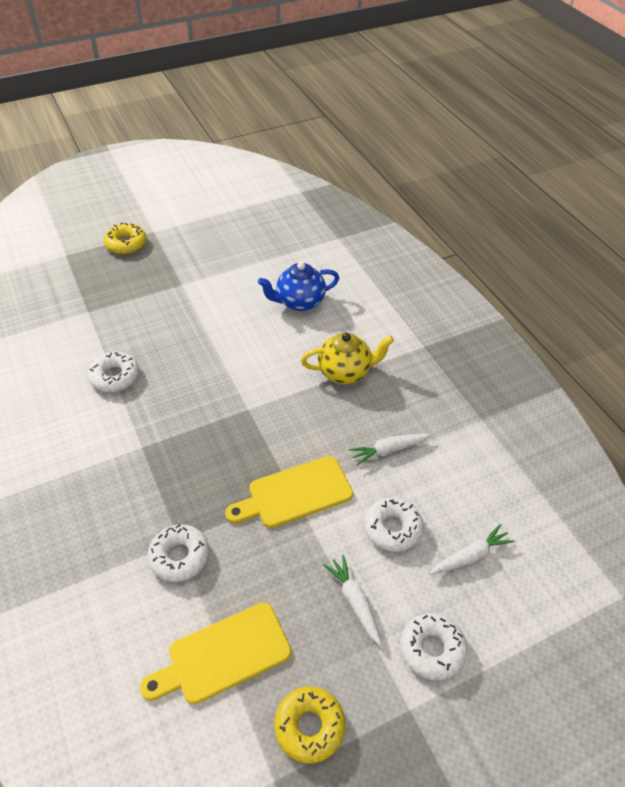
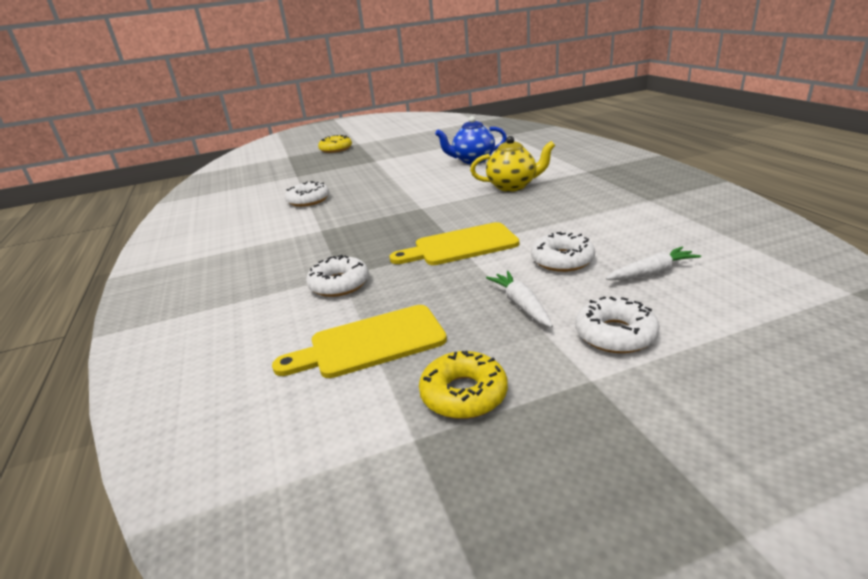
camera: 10 degrees right, 20 degrees down
white carrot [349,434,431,465] -> none

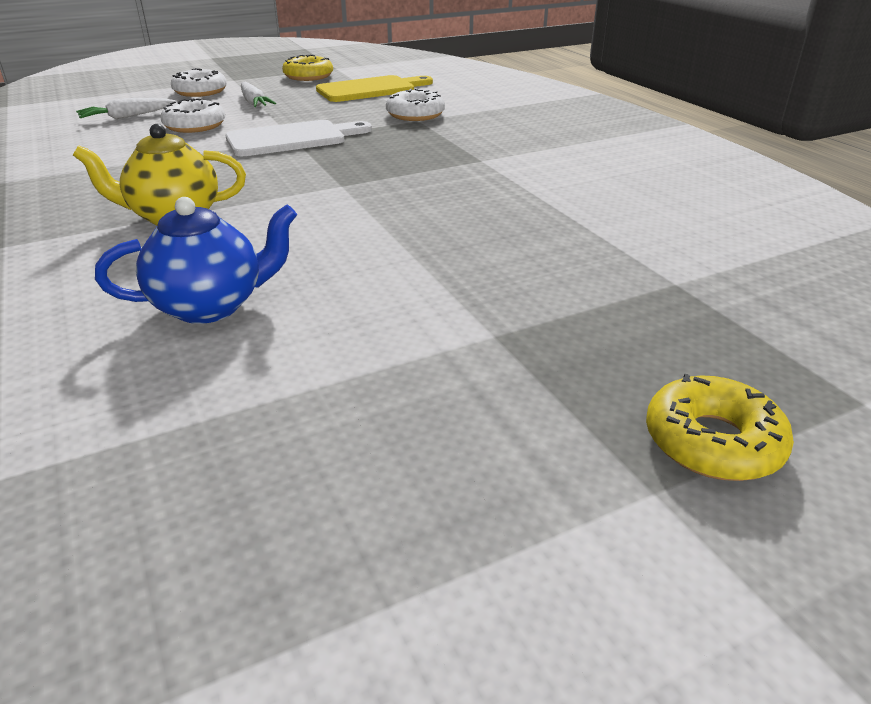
camera: 170 degrees right, 5 degrees up
white donut [285,181,329,207] -> none
yellow cutting board [390,222,519,265] -> white cutting board [225,120,372,156]

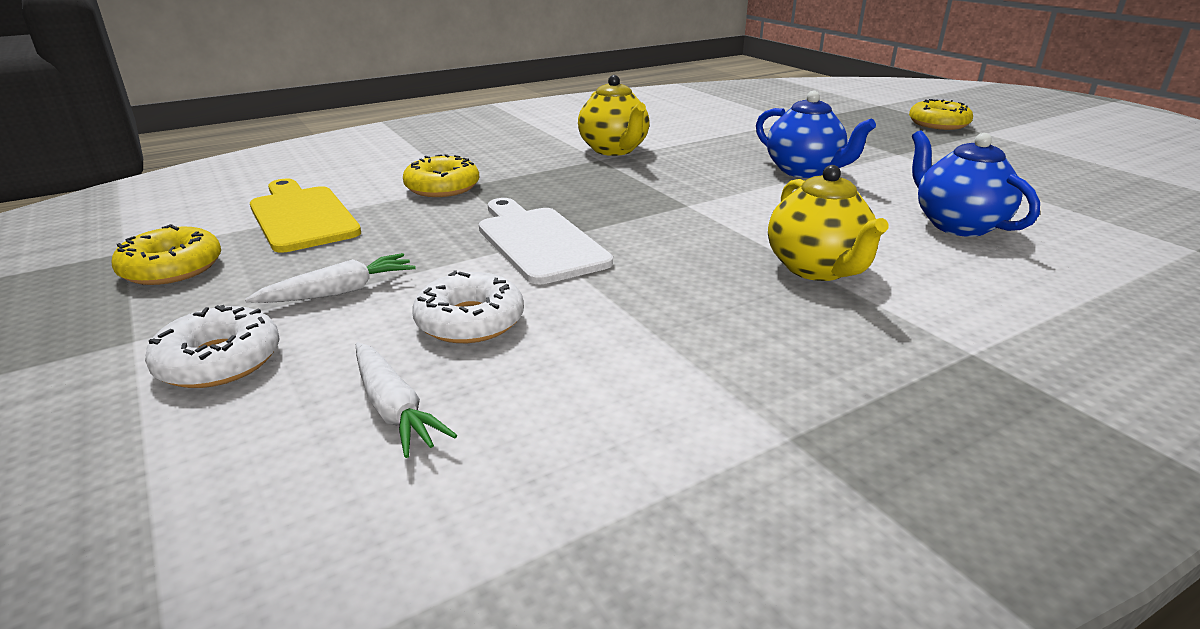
camera: 95 degrees left, 5 degrees down
white donut [386,89,445,121] -> yellow donut [403,154,479,197]
none -> yellow teapot [578,75,650,156]
none -> blue teapot [756,91,876,178]

